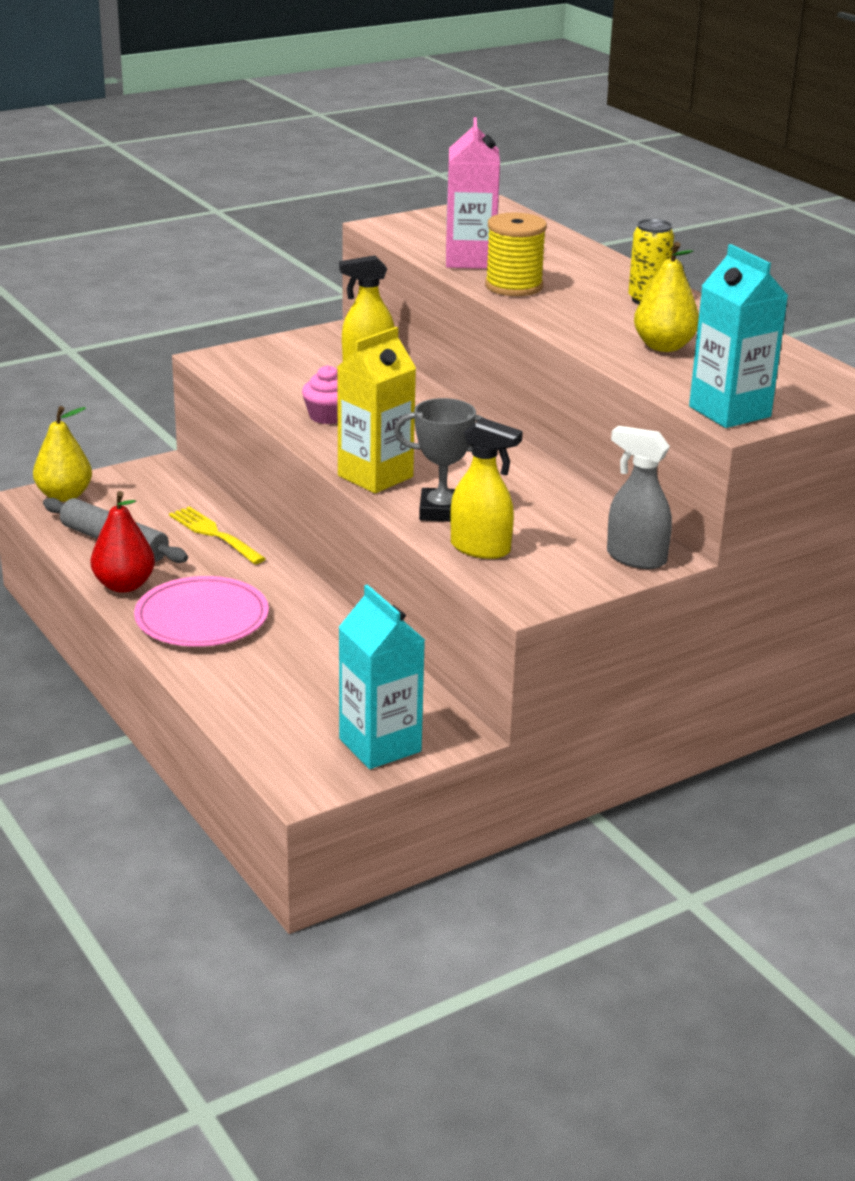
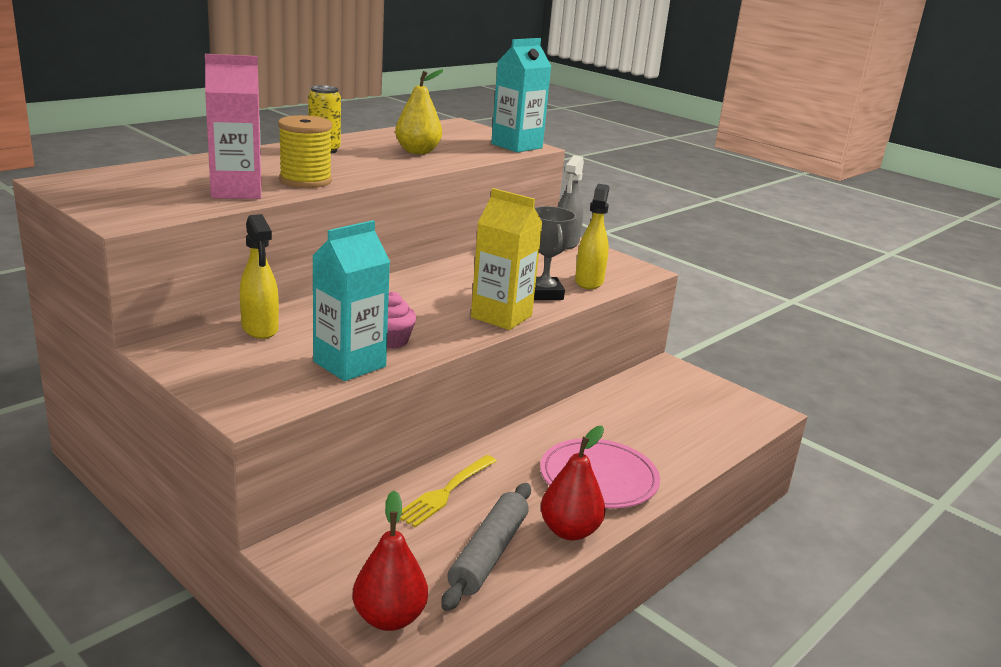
camera: 105 degrees left, 5 degrees down
yellow pear [33,406,92,502] -> red pear [352,491,428,631]
turquoise carton [339,584,425,769] -> turquoise carton moved to [312,220,390,381]

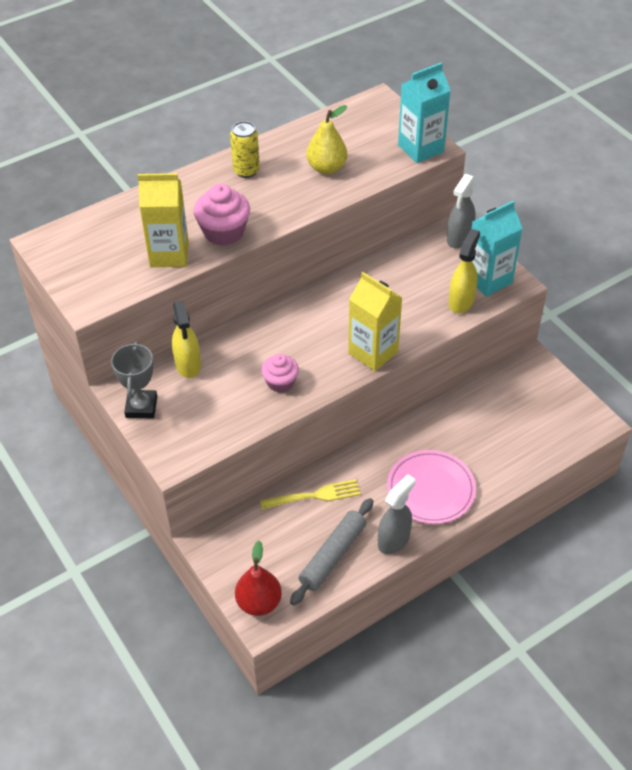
camera: 15 degrees right, 25 degrees up
pink carton [205,54,261,199] -> yellow carton [138,173,189,267]
yellow spool [278,115,332,188] -> pink cupcake [194,184,250,246]
turquoise carton [312,220,390,381] -> turquoise carton moved to [472,201,523,297]
yellow fork [400,455,497,527] -> yellow fork turned 150 degrees counterclockwise [260,479,361,510]
grey trophy [534,206,577,300] -> grey trophy moved to [111,341,157,418]
red pear [541,426,605,540] -> grey spray bottle [378,474,416,554]

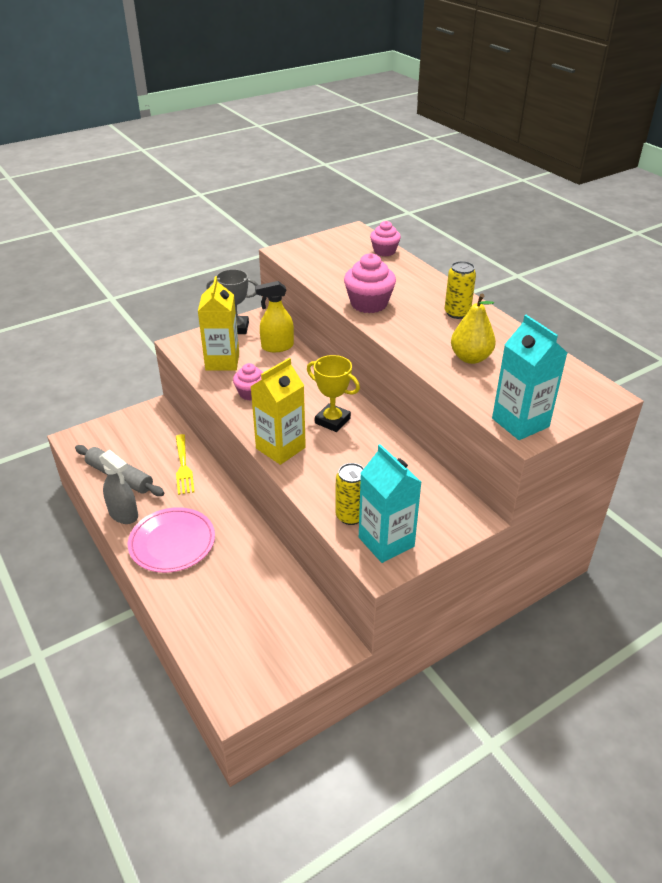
camera: 90 degrees right, 10 degrees down
yellow carton [138,173,189,267] -> yellow carton moved to [198,276,239,371]
red pear [235,541,282,616] -> none
grey spray bottle [447,174,476,248] -> none
yellow spray bottle [449,229,480,313] -> yellow can [335,463,364,525]
none -> yellow trophy [307,355,360,432]
none -> pink cupcake [370,221,401,257]

